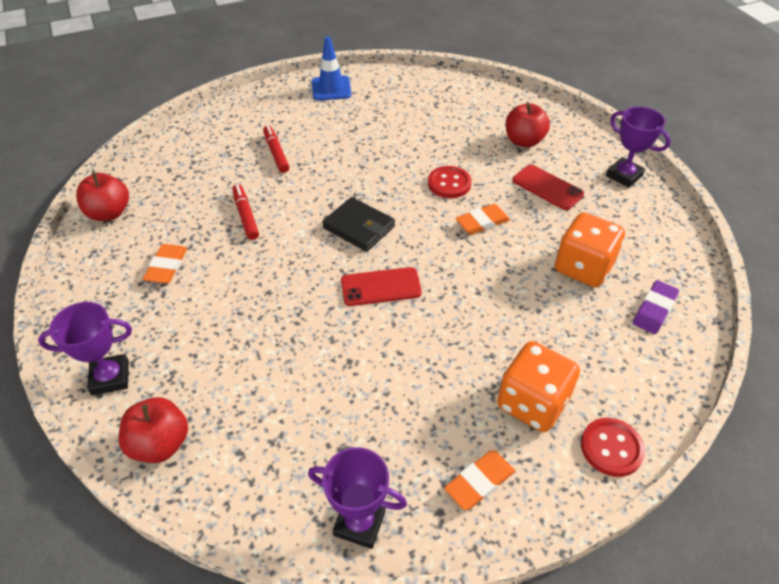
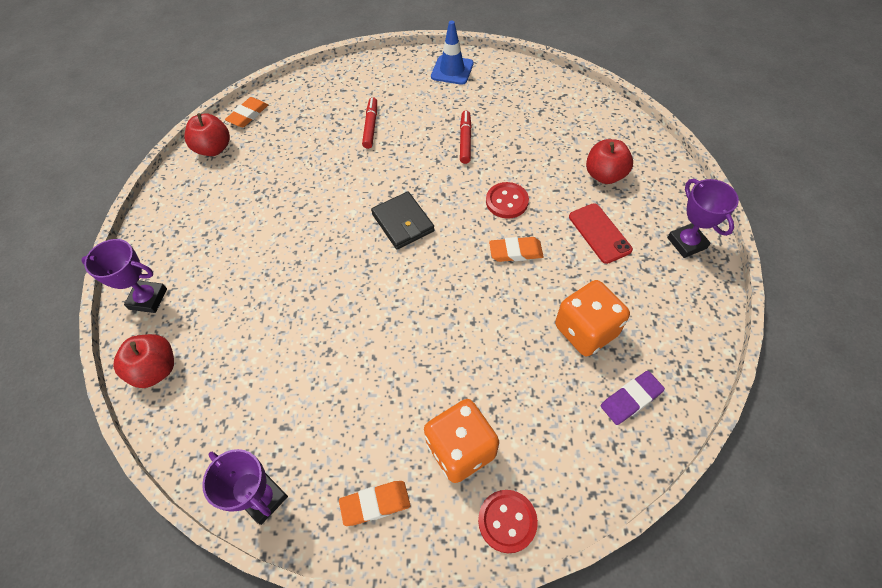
camera: 25 degrees right, 10 degrees up
orange eraser [143,244,187,284] -> orange eraser moved to [225,97,268,127]
red marker [232,184,259,240] -> red marker moved to [460,111,472,164]
red phone [341,267,422,306] -> none

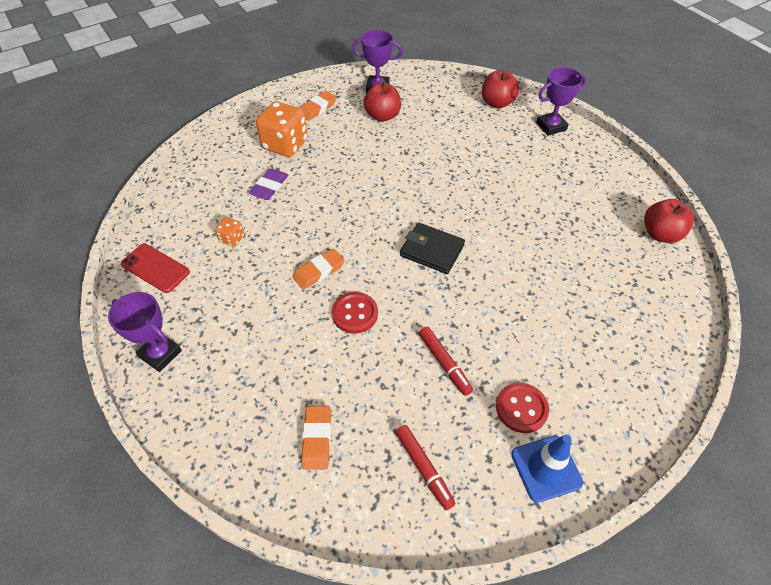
camera: 145 degrees right, 5 degrees down
orange eraser [225,97,268,127] -> orange eraser moved to [301,406,331,470]
red marker [362,97,377,149] -> red marker moved to [395,425,456,510]
red button [478,490,538,554] -> red button moved to [496,383,549,433]
orange dice [555,280,630,356] -> orange dice [215,217,244,247], size x0.47
red phone [569,203,633,264] -> red phone moved to [121,244,190,293]
red apple [586,139,633,184] -> red apple moved to [363,81,401,122]
purple eraser [601,371,665,425] -> purple eraser moved to [249,168,288,200]

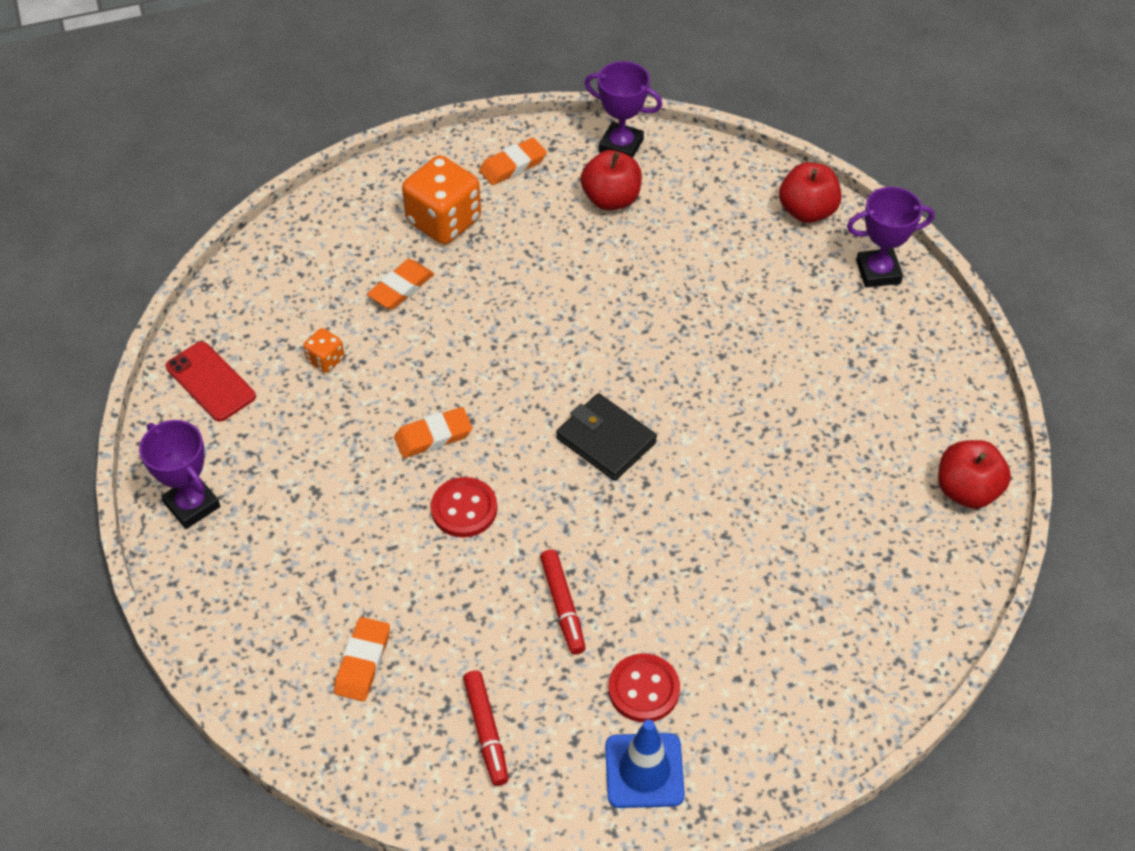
camera: 15 degrees right, 0 degrees up
purple eraser [249,168,288,200] -> orange eraser [367,259,434,309]

